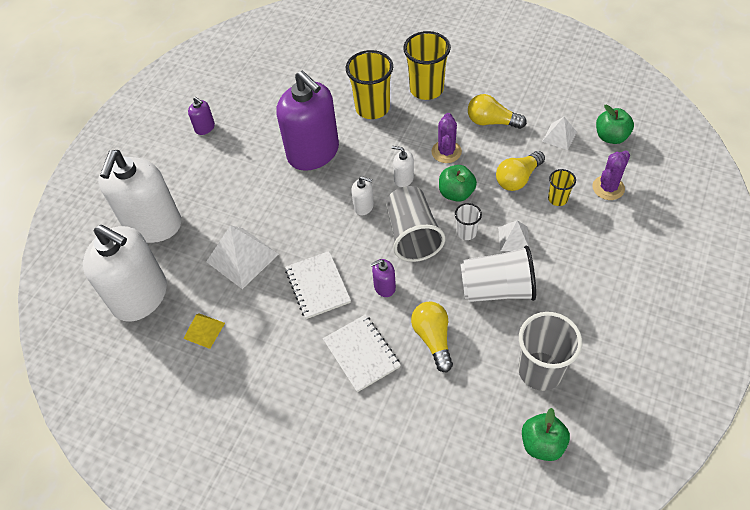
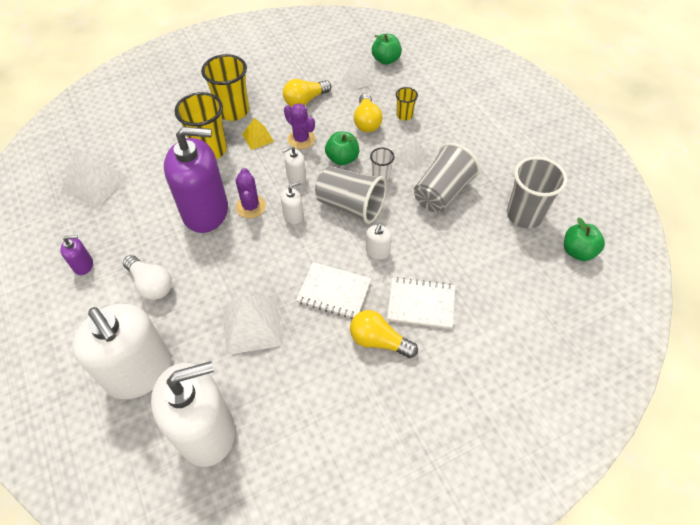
camera: 55 degrees left, 0 degrees up
yellow pyramid [183,313,225,349] -> yellow pyramid moved to [242,118,274,150]
purple soap dispenser [370,259,396,297] -> white soap dispenser [366,223,392,259]
yellow light bulb [411,302,453,372] -> yellow light bulb moved to [350,310,418,358]
white cup [460,246,536,302] -> grey cup [414,143,480,212]
purple cactus [592,150,630,200] -> purple cactus moved to [236,168,266,218]
none -> white pyramid [61,148,129,209]
none -> white light bulb [123,255,172,300]

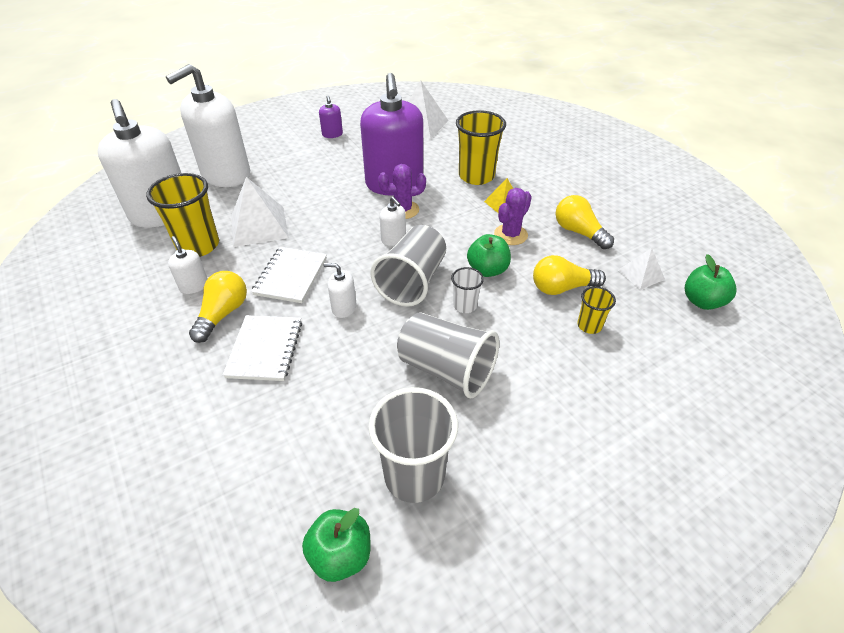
camera: 85 degrees right, 10 degrees down
white light bulb [123,255,172,300] -> none
yellow cup [201,54,249,121] -> yellow cup moved to [146,173,219,257]
white soap dispenser [282,146,306,184] -> white soap dispenser moved to [168,236,208,294]
white pyramid [395,137,429,170] -> none

